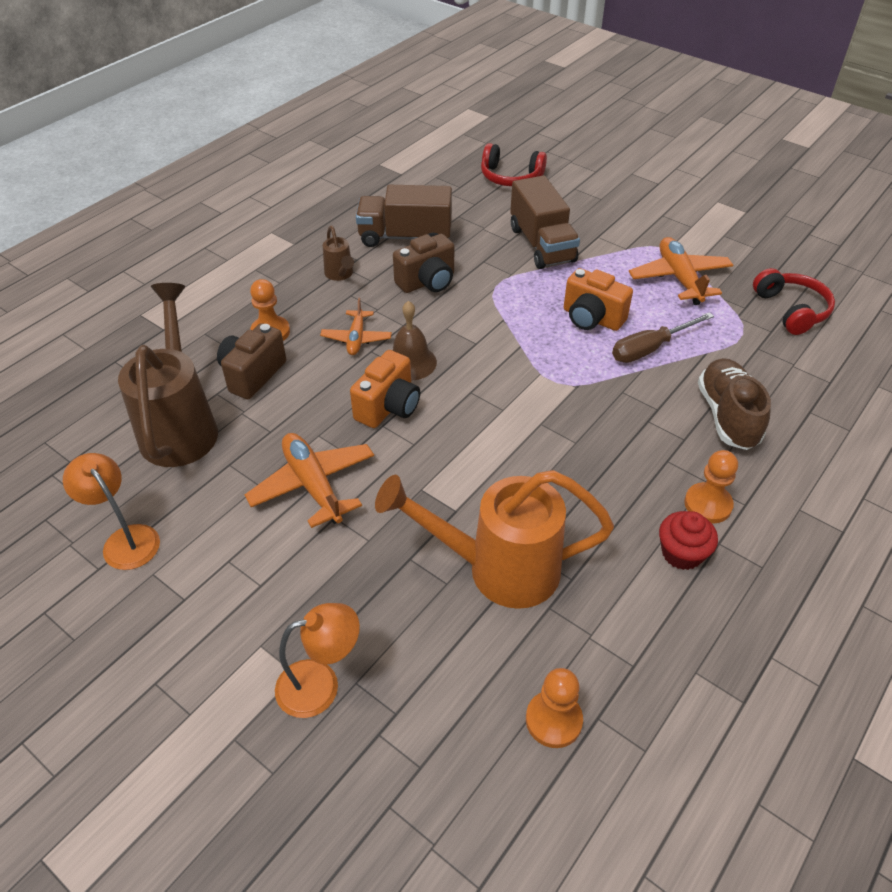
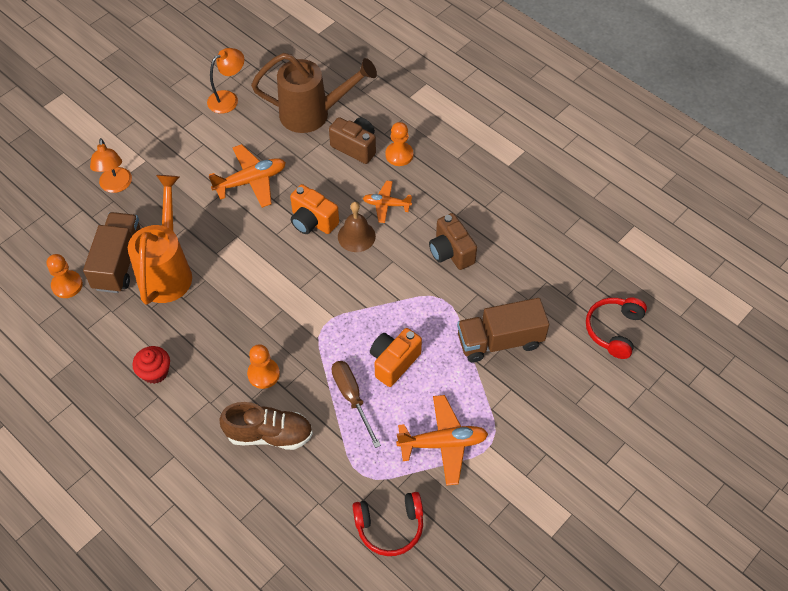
camera: 95 degrees right, 10 degrees up
brown watering can [323,225,354,281] -> none
brown truck [356,185,452,247] -> brown truck moved to [83,212,140,293]
orange pawn [684,450,738,524] -> orange pawn moved to [247,344,280,389]

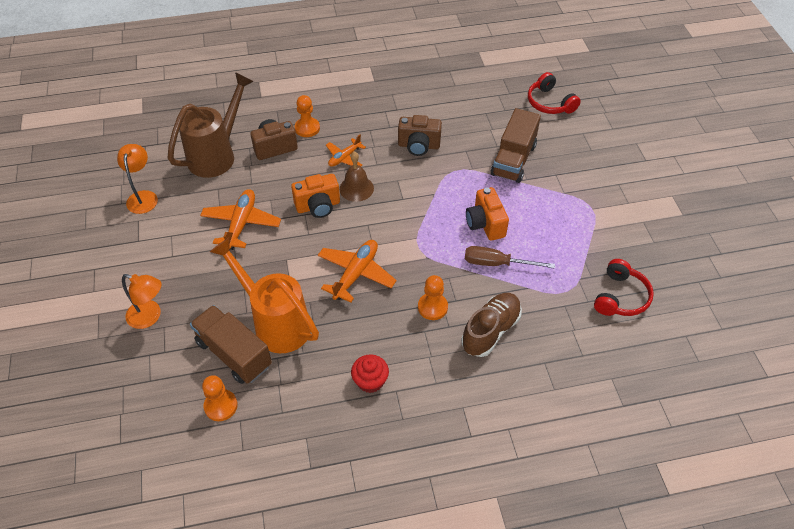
camera: 55 degrees left, 5 degrees down
orange plane [396,395,488,486] -> orange plane moved to [318,240,397,303]

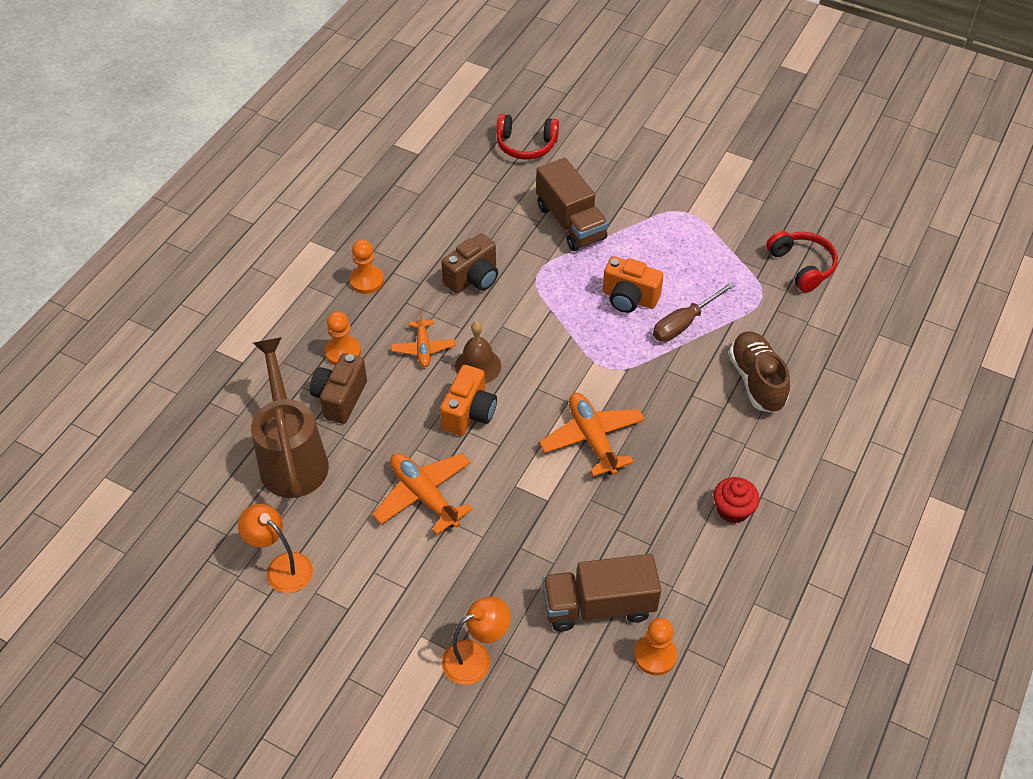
camera: 50 degrees left, 0 degrees up
orange watering can [210,237,319,353] -> none
orange pawn [418,275,448,320] -> orange pawn moved to [349,240,384,294]

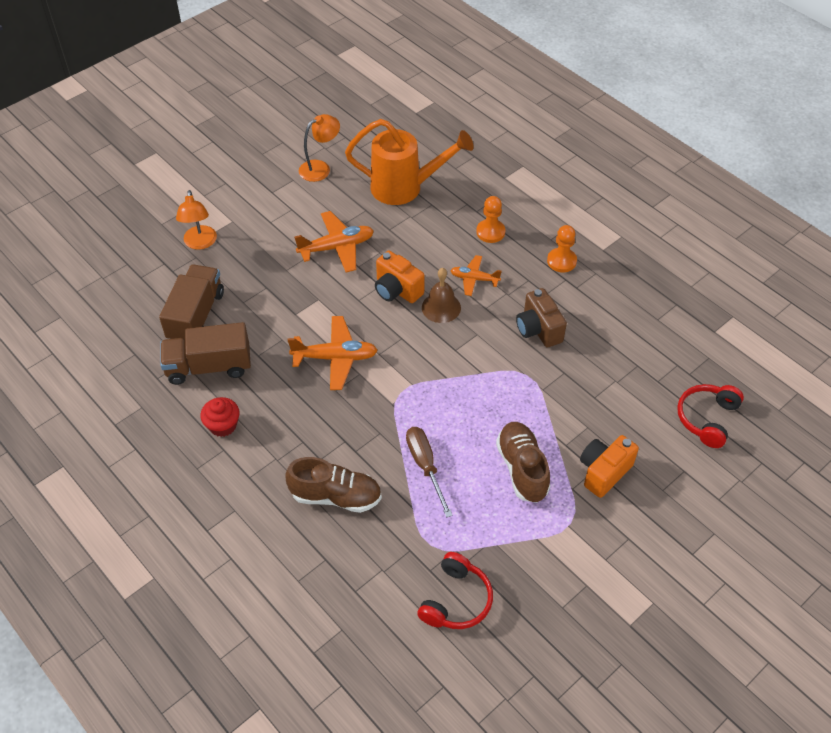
camera: 110 degrees right, 0 degrees up
brown watering can [251,337,329,498] -> orange watering can [345,119,474,205]
brown camera [310,353,367,424] -> none
brown truck [536,158,608,251] -> brown truck moved to [160,322,251,385]
orange camera [602,256,664,313] -> orange camera moved to [580,435,639,498]
orange pawn [634,618,677,675] -> none
red headphones [766,231,838,292] -> red headphones turned 60 degrees counterclockwise [417,552,493,629]
none -> brown shoe [496,422,550,503]

